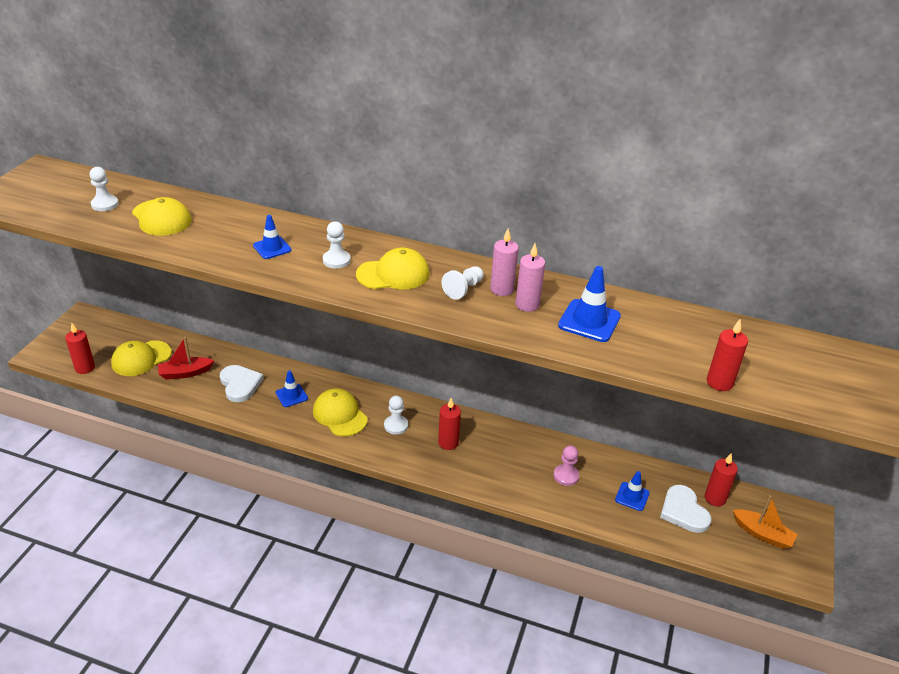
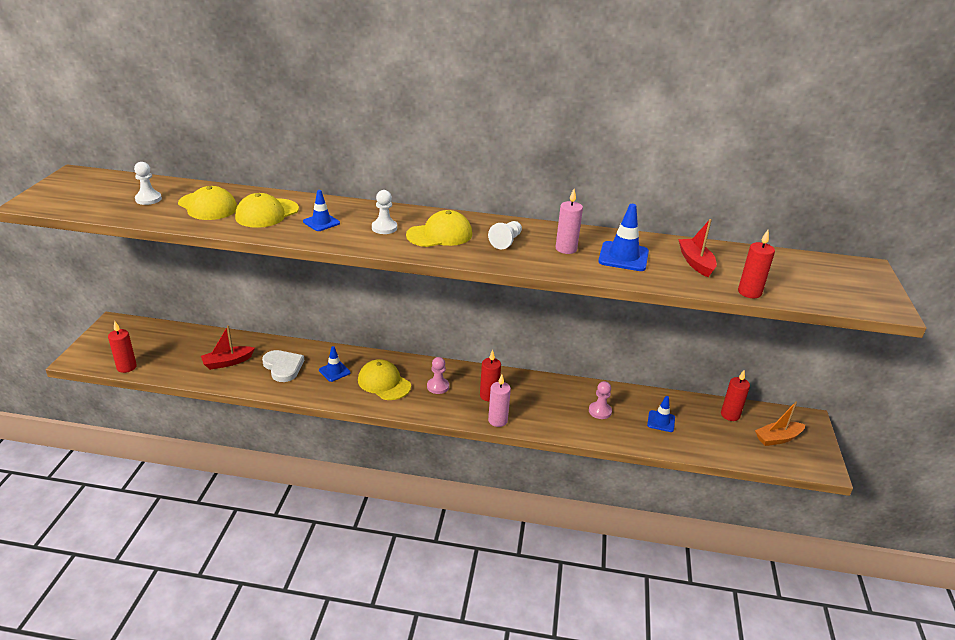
camera: 10 degrees left, 5 degrees down
yellow cap [111,340,172,376] -> yellow cap moved to [235,193,299,228]
white pawn [384,396,408,435] -> pink pawn [427,357,449,394]
pink candle [490,229,519,296] -> pink candle moved to [488,374,511,427]
white heart [660,485,712,533] -> none
orange boat [733,495,798,549] -> orange boat turned 135 degrees clockwise [755,401,805,446]
none -> red boat [678,219,717,277]

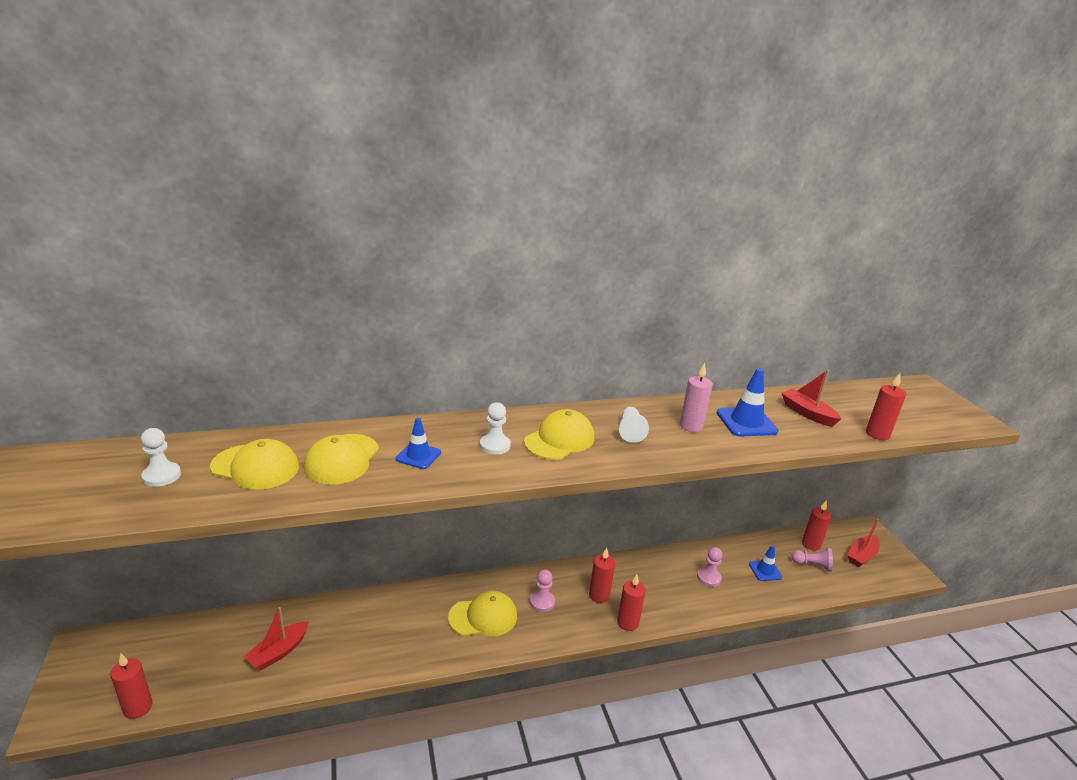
camera: 25 degrees left, 5 degrees down
white heart [262,350,304,382] -> none
blue traffic cone [319,346,351,382] -> none
yellow cap [358,359,411,400] -> yellow cap turned 150 degrees clockwise [448,591,517,636]
pink candle [488,374,511,427] -> red candle [617,575,646,631]
orange boat [755,401,805,446] -> red boat [847,519,880,567]
none -> pink pawn [791,548,833,572]

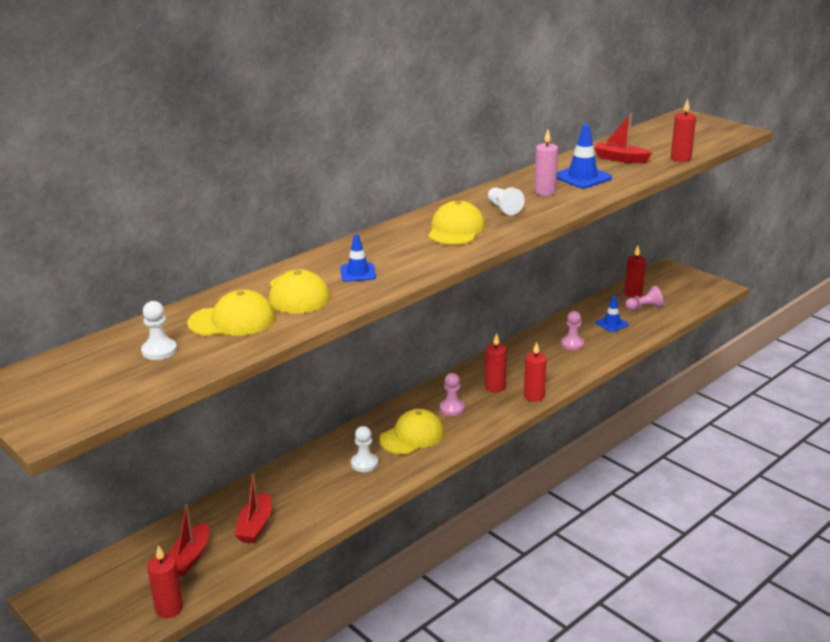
camera: 25 degrees left, 0 degrees up
white pawn [480,402,511,455] -> white pawn moved to [351,426,378,472]
red boat [847,519,880,567] -> red boat moved to [168,504,209,576]

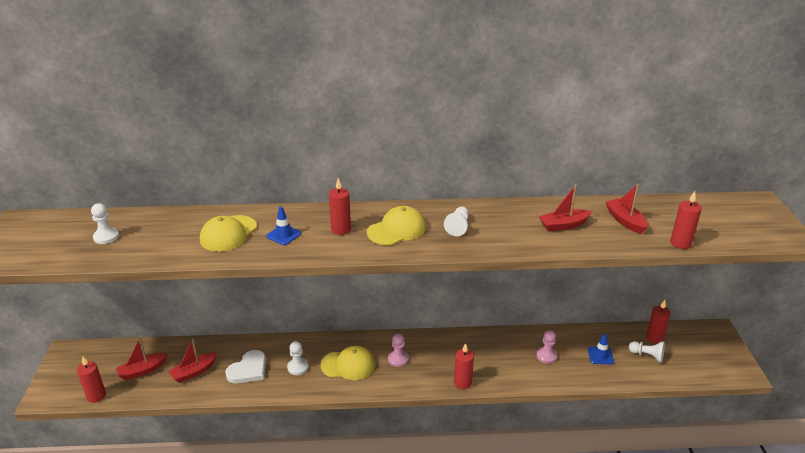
camera: 40 degrees right, 5 degrees up
yellow cap [187,289,275,336] -> none
red candle [485,333,507,392] -> red candle moved to [329,178,351,235]
pink candle [534,129,558,196] -> none
blue traffic cone [557,124,612,189] -> red boat [539,184,592,232]
pink pawn [625,286,663,311] -> white pawn [629,341,665,363]
none -> white heart [225,350,266,384]

